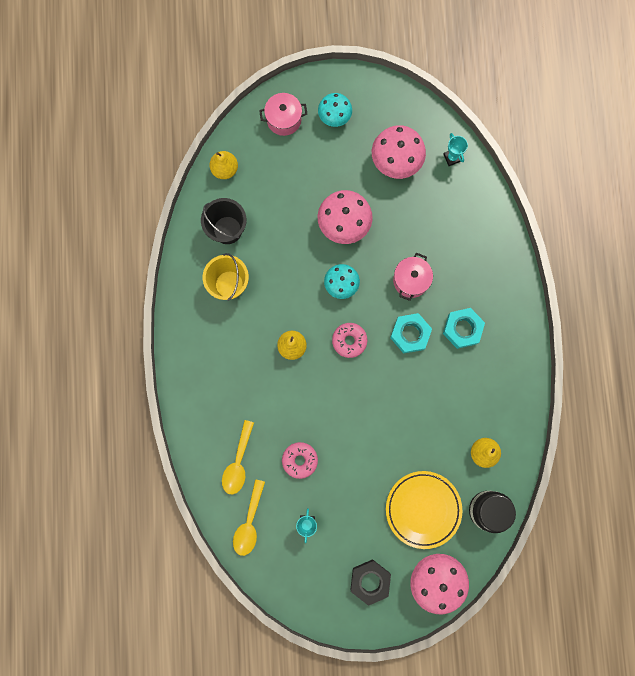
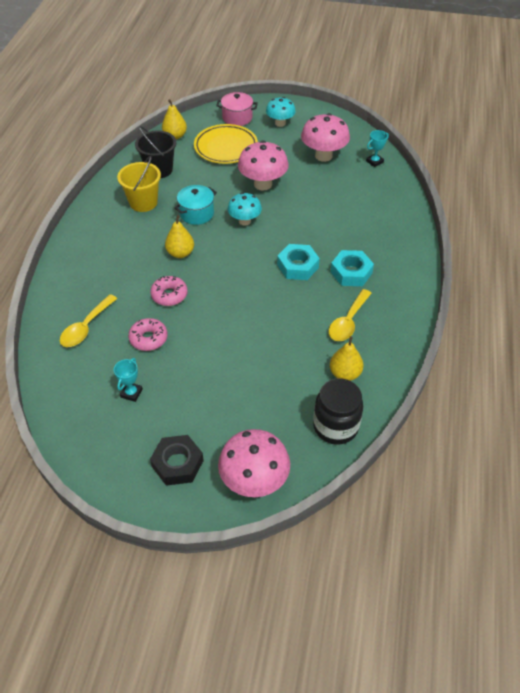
camera: 15 degrees right, 30 degrees down
yellow spoon [233,479,265,556] -> yellow spoon moved to [329,289,371,341]
pink donut [332,323,367,358] -> pink donut moved to [150,276,188,306]
yellow plate [386,471,462,549] -> yellow plate moved to [194,124,258,164]
pink pot [393,253,433,301] -> none
turquoise trophy [443,133,468,166] -> turquoise trophy turned 60 degrees clockwise [366,130,389,167]
none -> turquoise pot [174,185,217,225]

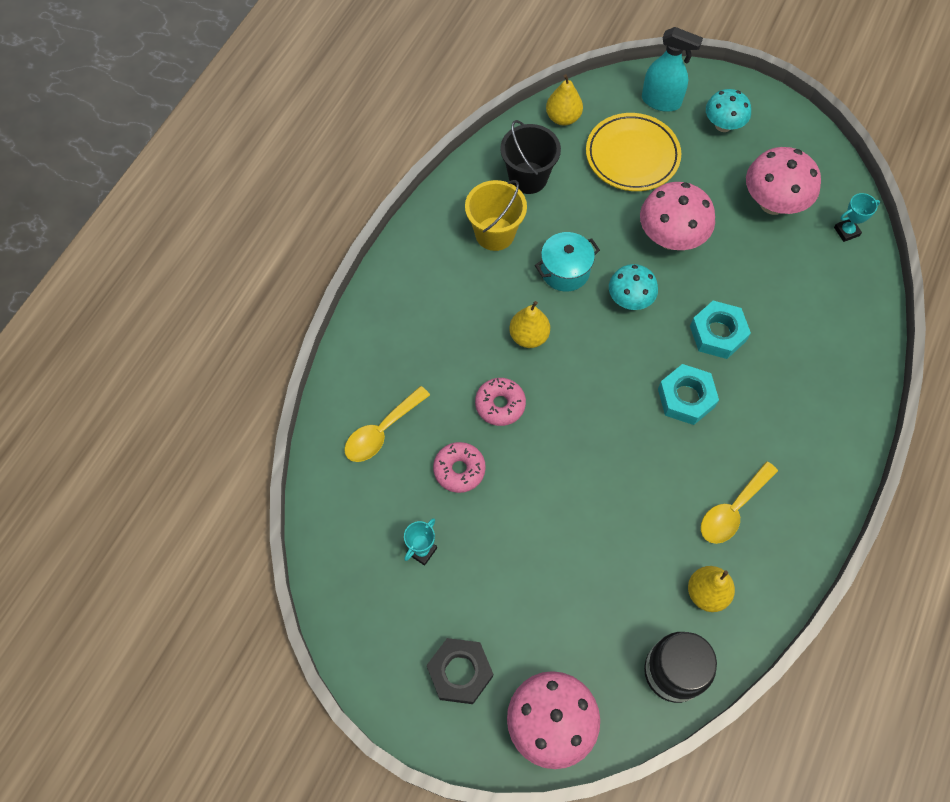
camera: 15 degrees right, 15 degrees up
pink pot [216,92,258,126] -> turquoise spray bottle [642,27,703,112]
turquoise nut [330,250,374,286] -> turquoise nut moved to [690,301,751,359]

